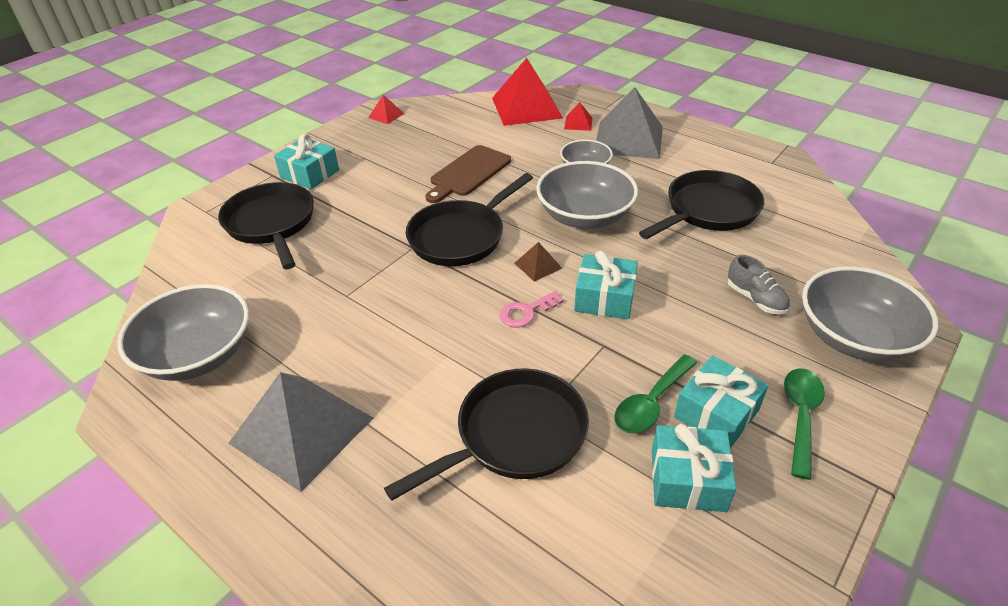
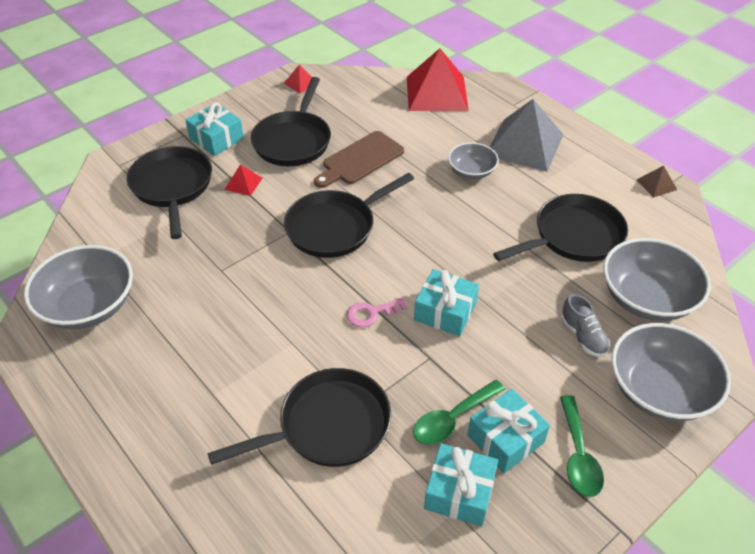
camera: 10 degrees right, 5 degrees up
grey pyramid [228,372,373,492] -> none
brown pyramid [514,242,562,282] -> brown pyramid moved to [637,165,677,197]
grey bowl [536,161,638,229] -> grey bowl moved to [603,238,711,321]
red pyramid [564,102,592,131] -> red pyramid moved to [224,164,262,196]
green spoon [784,368,825,480] -> green spoon turned 150 degrees clockwise [560,395,604,497]
none -> black pan [251,77,331,166]

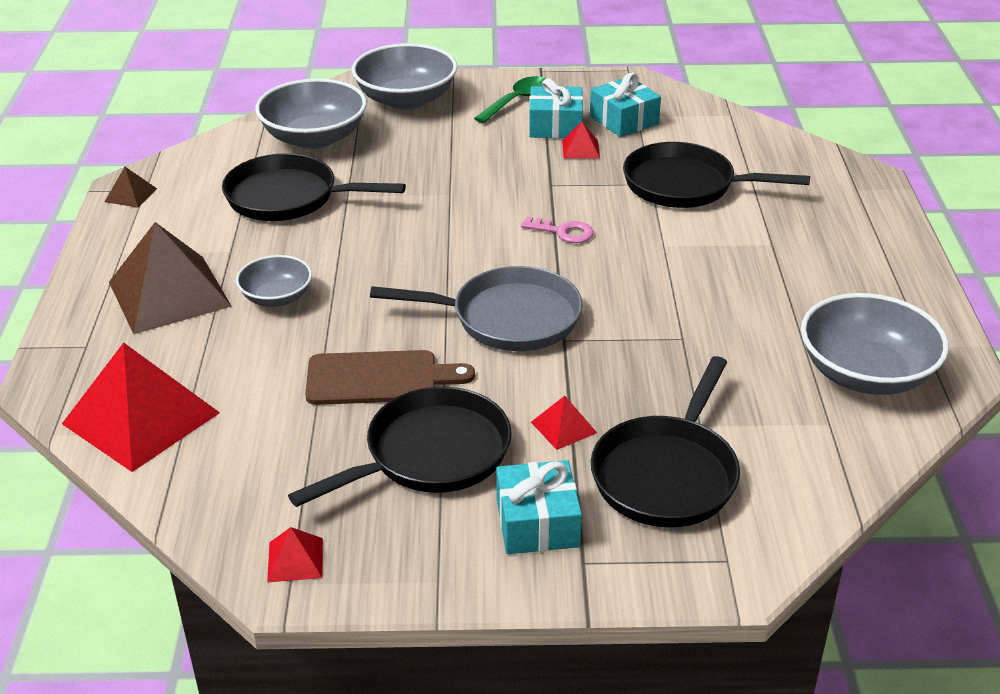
camera: 140 degrees left, 10 degrees down
black pan [284,173,414,258] -> grey pan [370,266,583,351]
green spoon [413,380,505,445] -> red pyramid [562,122,600,159]
turquoise gift [414,269,479,336] -> none
grey pyramid [490,99,563,172] -> brown pyramid [109,222,232,334]
grey shoe [561,294,610,357] -> none

